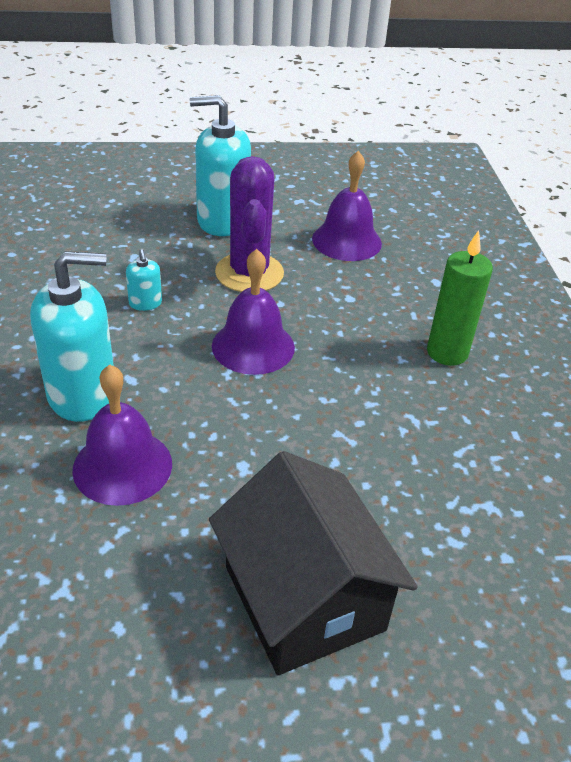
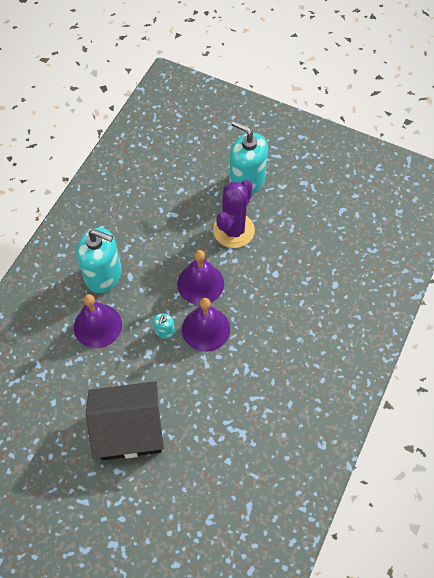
camera: 35 degrees right, 20 degrees up
turquoise soap dispenser [126,249,162,311] -> turquoise soap dispenser moved to [153,313,175,339]
black house [209,451,418,675] -> black house turned 75 degrees clockwise [86,381,164,460]
purple bell [312,151,382,261] -> purple bell moved to [182,298,230,352]
green candle [427,230,493,366] -> none

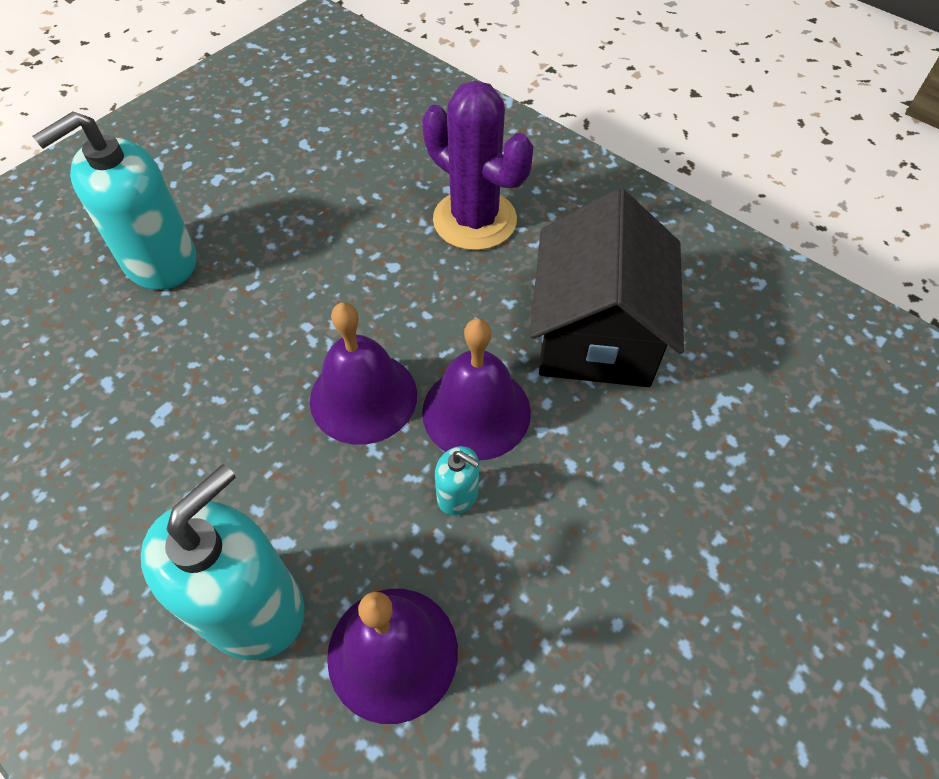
camera: 75 degrees left, 5 degrees down
black house [86,381,164,460] -> black house moved to [530,188,684,387]
purple cactus [213,180,255,248] -> purple cactus moved to [422,81,533,250]

